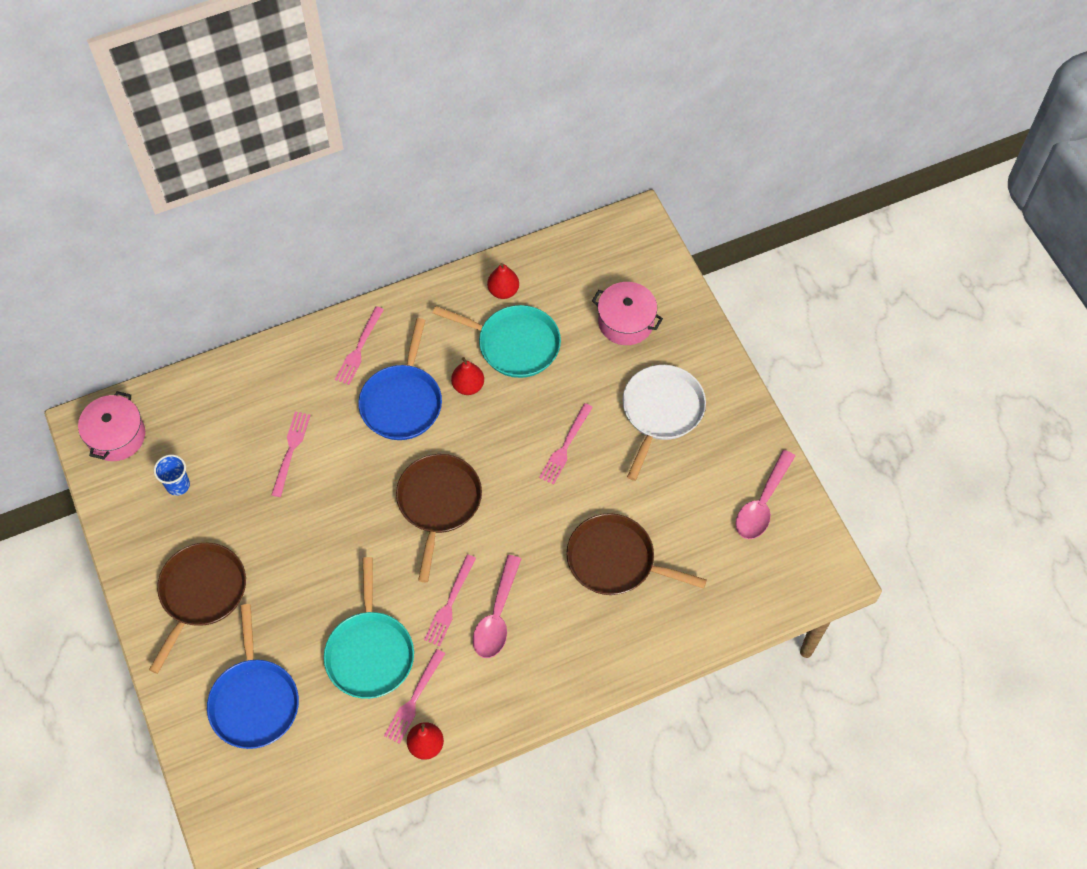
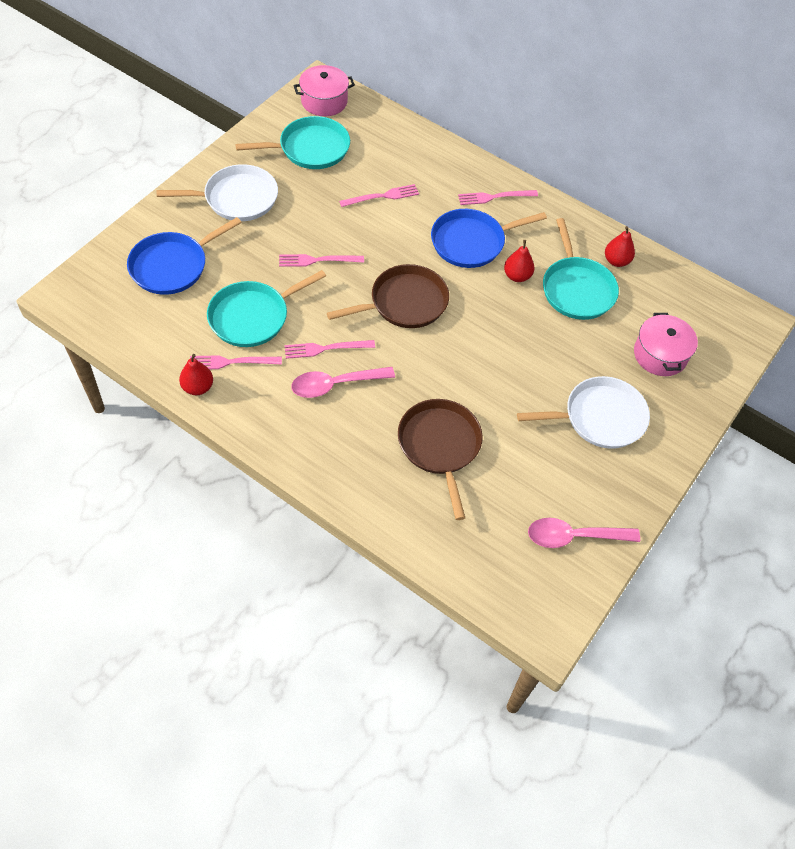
camera: 55 degrees right, 5 degrees down
brown pan [149,543,246,674] -> white pan [156,164,278,221]
blue cup [154,455,190,496] -> turquoise pan [235,116,350,169]
pink fork [539,403,593,485] -> pink fork moved to [279,254,364,267]

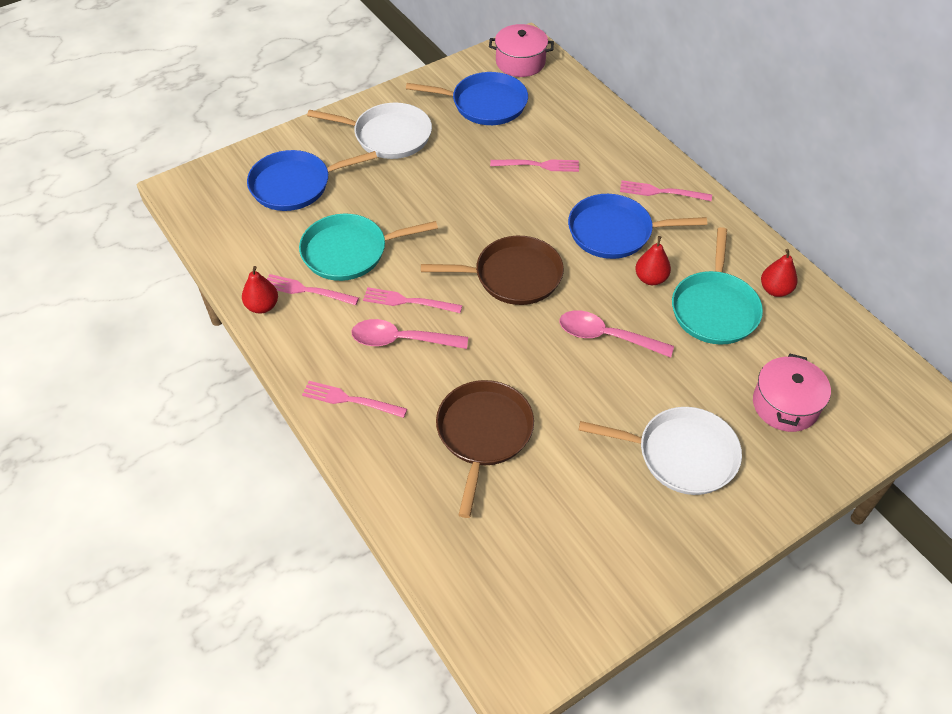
camera: 25 degrees right, 5 degrees down
turquoise pan [235,116,350,169] -> blue pan [406,72,528,125]
pink fork [279,254,364,267] -> pink fork moved to [302,381,407,418]
pink spoon [528,518,640,548] -> pink spoon moved to [559,310,674,358]

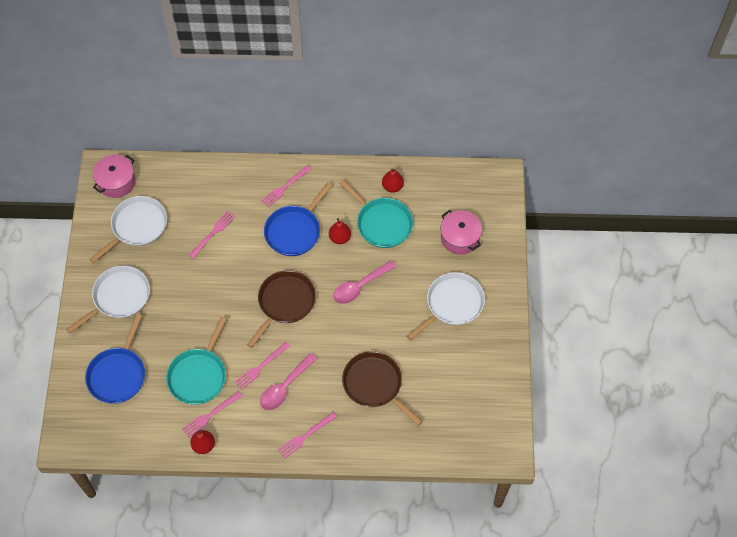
camera: 55 degrees left, 10 degrees up
blue pan [406,72,528,125] -> white pan [89,196,167,263]

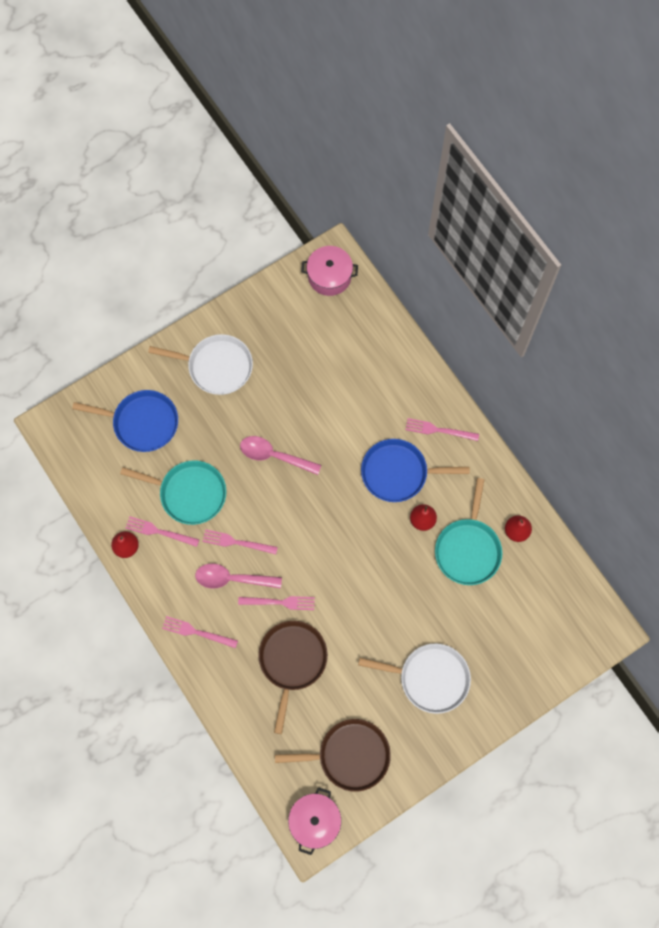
camera: 55 degrees right, 10 degrees up
blue pan [85,314,145,404] -> blue pan turned 150 degrees counterclockwise [72,390,178,452]
white pan [89,196,167,263] -> none
turquoise pan [166,317,227,405] -> turquoise pan turned 150 degrees counterclockwise [120,460,227,525]
pink fork [188,210,236,259] -> pink fork moved to [238,596,315,610]
brown pan [247,270,316,348] -> brown pan moved to [275,719,391,792]
pink spoon [333,260,396,304] -> pink spoon moved to [240,436,321,475]
pink pot [441,210,482,255] -> pink pot moved to [288,787,341,855]

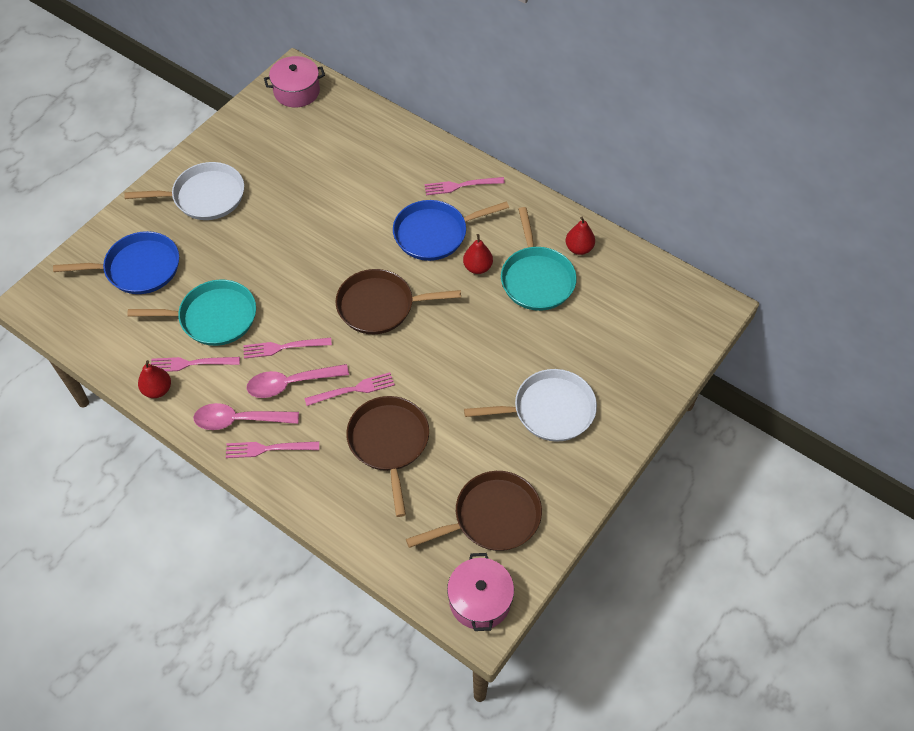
camera: 20 degrees left, 15 degrees down
pink spoon [240,436,321,475] -> pink spoon moved to [193,403,299,430]
none -> brown pan [335,269,461,334]

